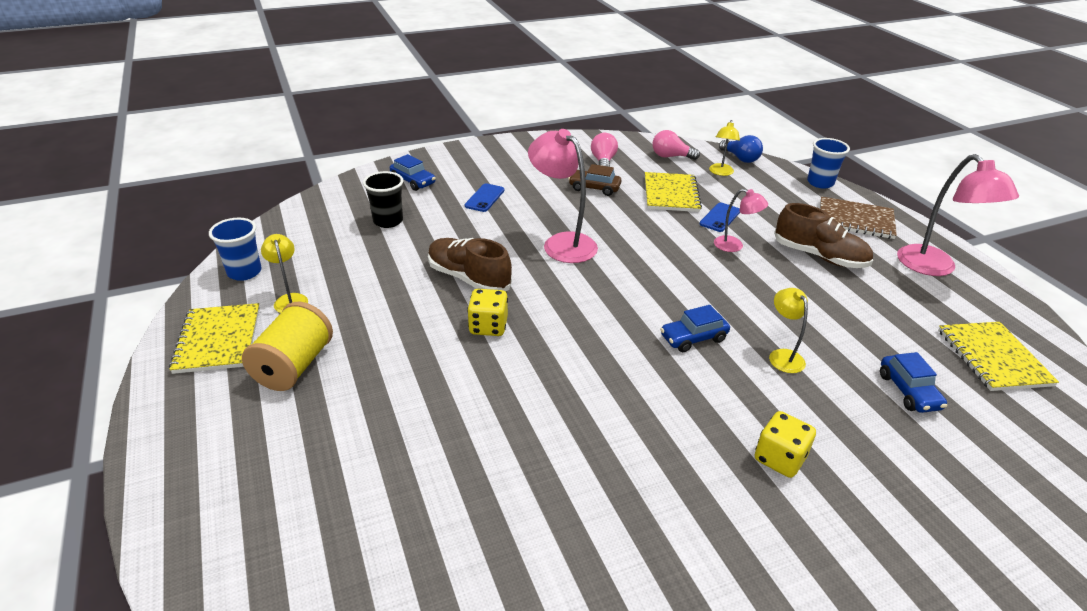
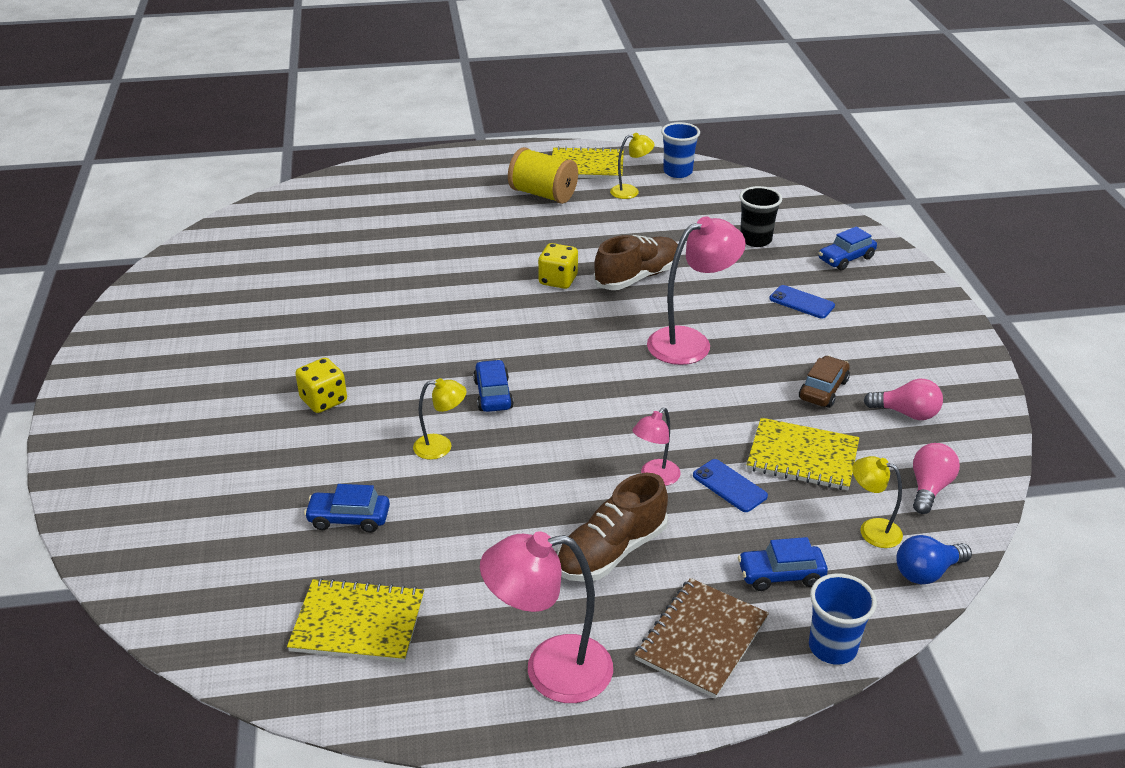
camera: 105 degrees right, 0 degrees up
none -> blue car [738,537,828,591]

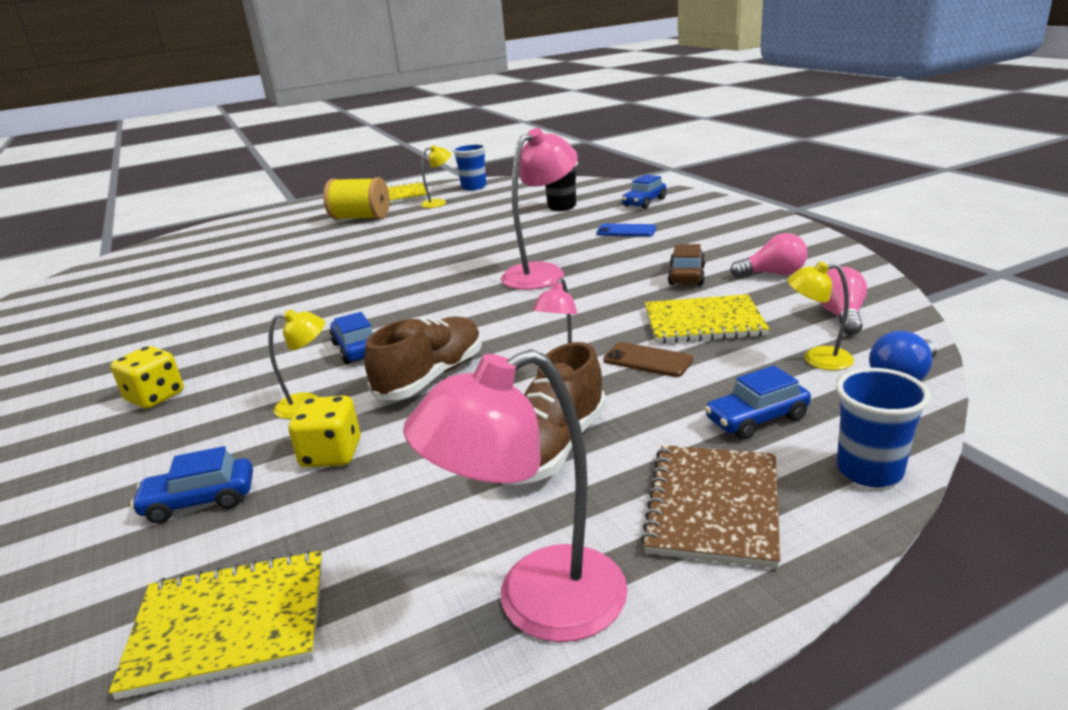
camera: 15 degrees left, 10 degrees down
yellow dice [538,243,578,289] -> yellow dice moved to [288,396,361,468]
brown shoe [594,235,678,290] -> brown shoe moved to [364,316,482,400]
blue phone [693,459,768,512] -> brown phone [604,342,693,377]

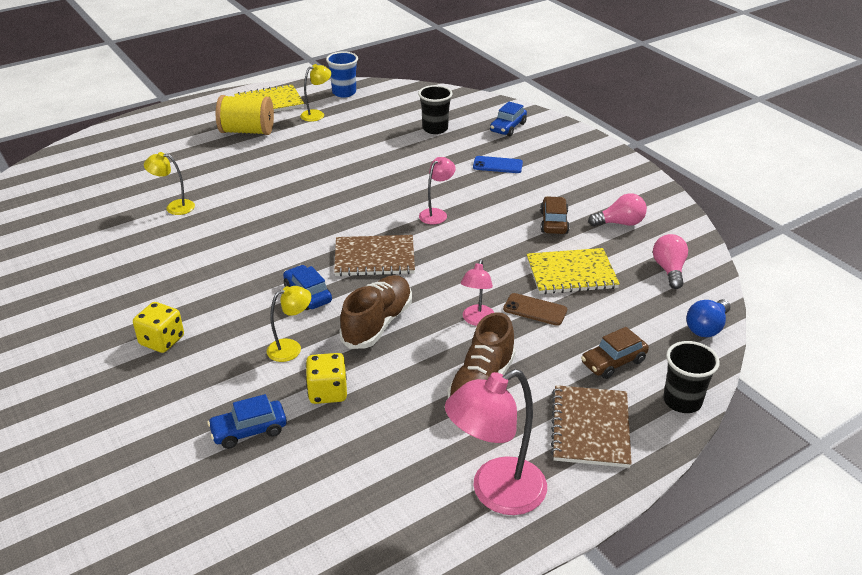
camera: 10 degrees left, 10 degrees up
yellow notebook [109,550,323,700] -> none
pink lamp [501,128,578,290] -> pink lamp [419,157,456,224], size x0.55
blue car [704,365,811,439] -> brown car [581,327,649,379]
yellow lamp [787,261,854,370] -> yellow lamp moved to [144,152,195,215]
blue cup [836,368,931,487] -> black cup [663,341,720,413]
none -> brown notebook [334,235,415,276]

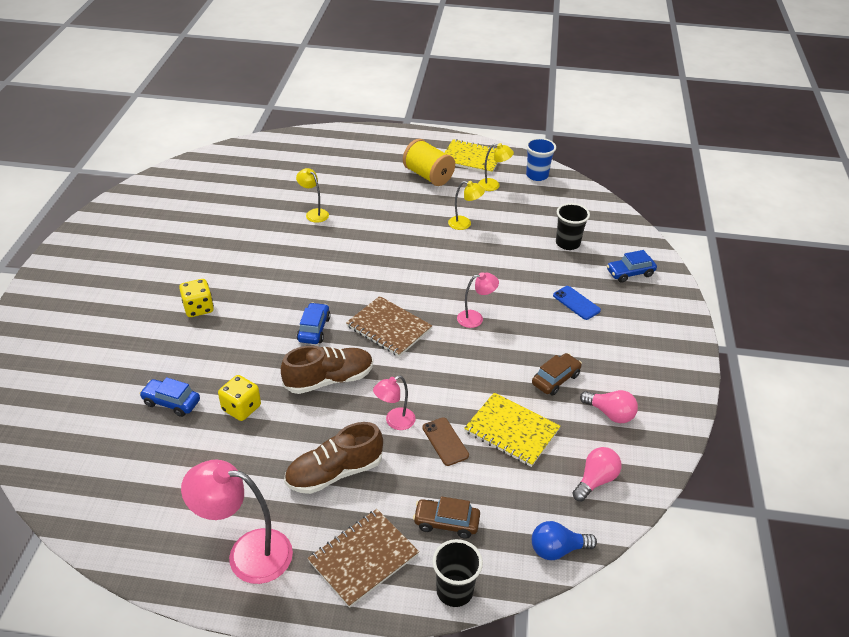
camera: 40 degrees right, 5 degrees up
yellow lamp [267,286,311,362] -> yellow lamp moved to [448,181,485,230]

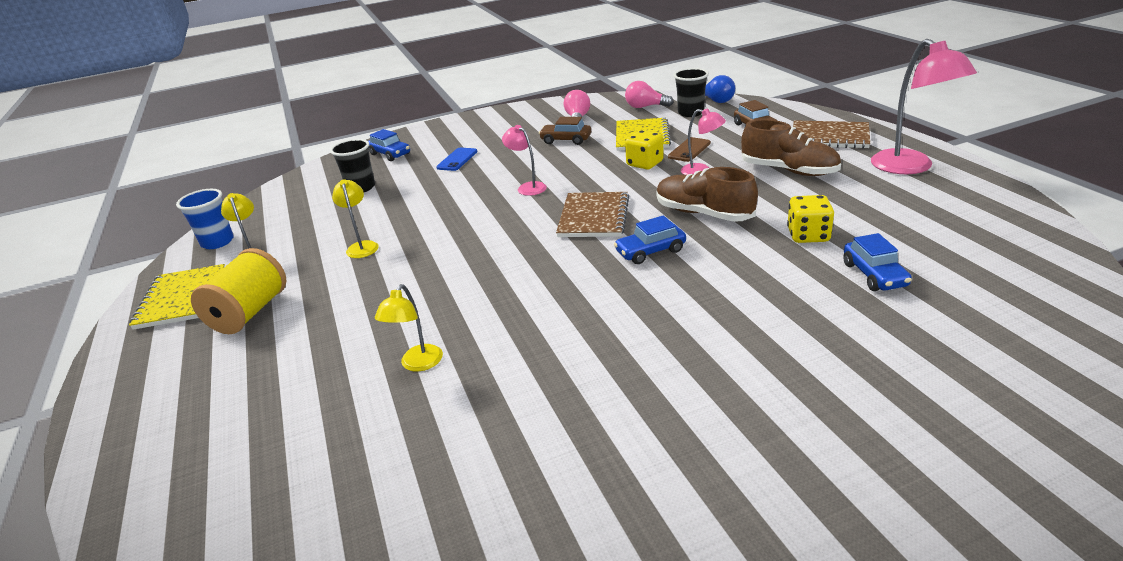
camera: 115 degrees left, 10 degrees down
yellow dice [179,279,214,317] -> yellow dice moved to [625,130,664,169]
black cup [432,539,483,607] -> black cup moved to [674,68,709,117]

